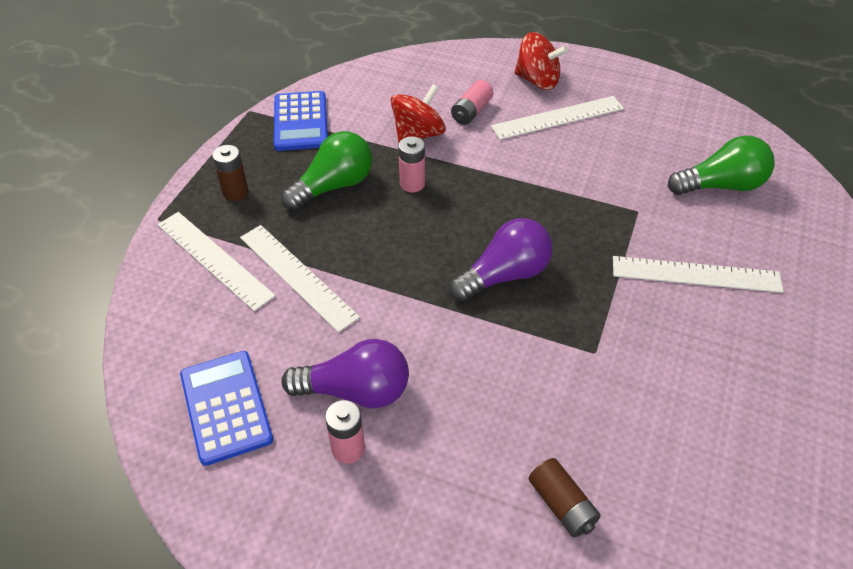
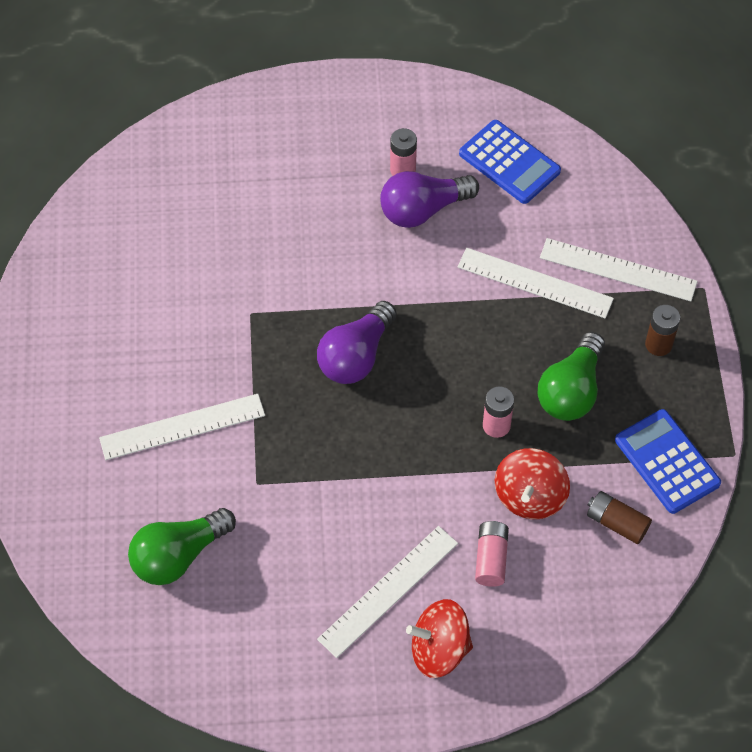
camera: 155 degrees right, 10 degrees up
brown battery [529,458,601,537] -> brown battery moved to [587,491,652,544]

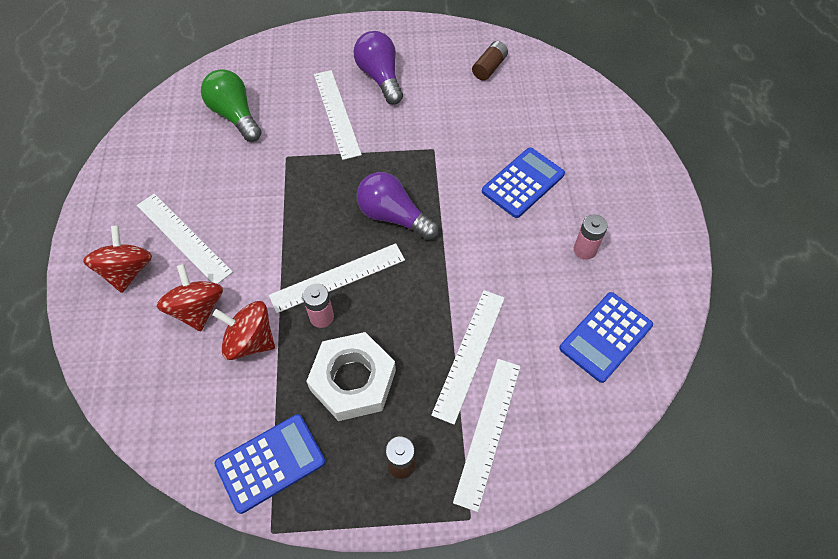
camera: 90 degrees right, 0 degrees up
purple light bulb [380,171,479,228] -> purple light bulb moved to [354,31,403,104]
pink battery [475,521,509,587] -> red spinning top [157,264,223,332]
green light bulb [537,332,605,421] -> white nut [306,332,396,421]
brown battery [587,491,652,544] -> brown battery moved to [472,41,508,81]
none -> white ruler [269,243,405,313]
none -> blue calculator [482,148,565,218]

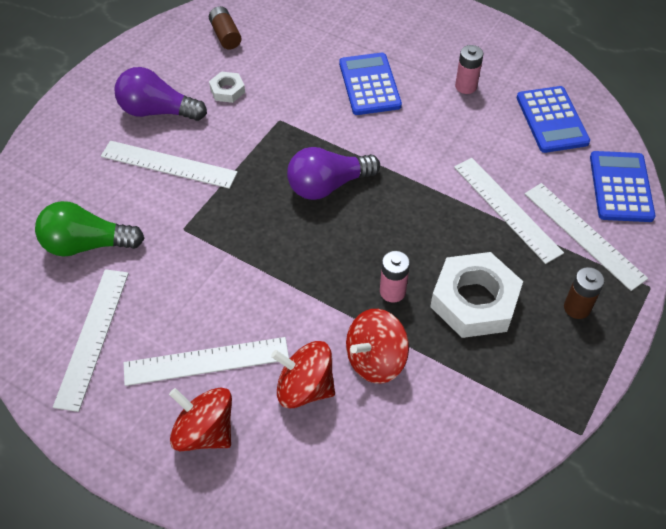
camera: 55 degrees left, 5 degrees down
blue calculator [214,414,325,514] -> blue calculator moved to [590,151,656,222]
white ruler [269,243,405,313] -> white ruler moved to [53,269,129,412]
none -> white nut [209,72,245,103]

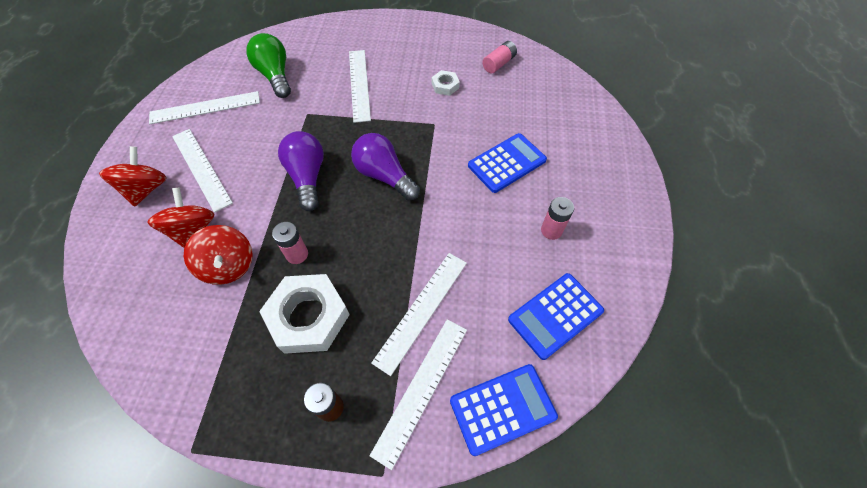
camera: 65 degrees right, 5 degrees up
purple light bulb [114,67,207,121] -> purple light bulb moved to [278,131,324,211]
brown battery [209,6,242,50] -> pink battery [482,41,517,73]
red spinning top [346,309,409,384] -> red spinning top turned 150 degrees counterclockwise [184,225,253,285]

